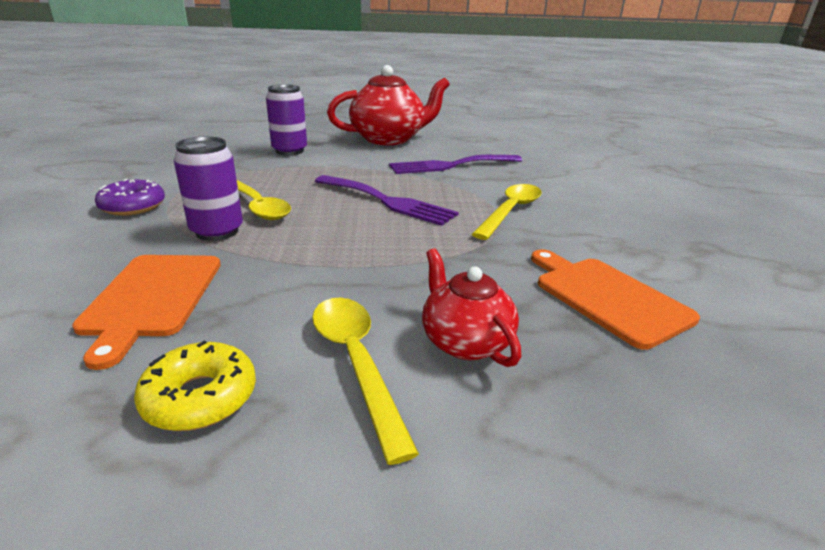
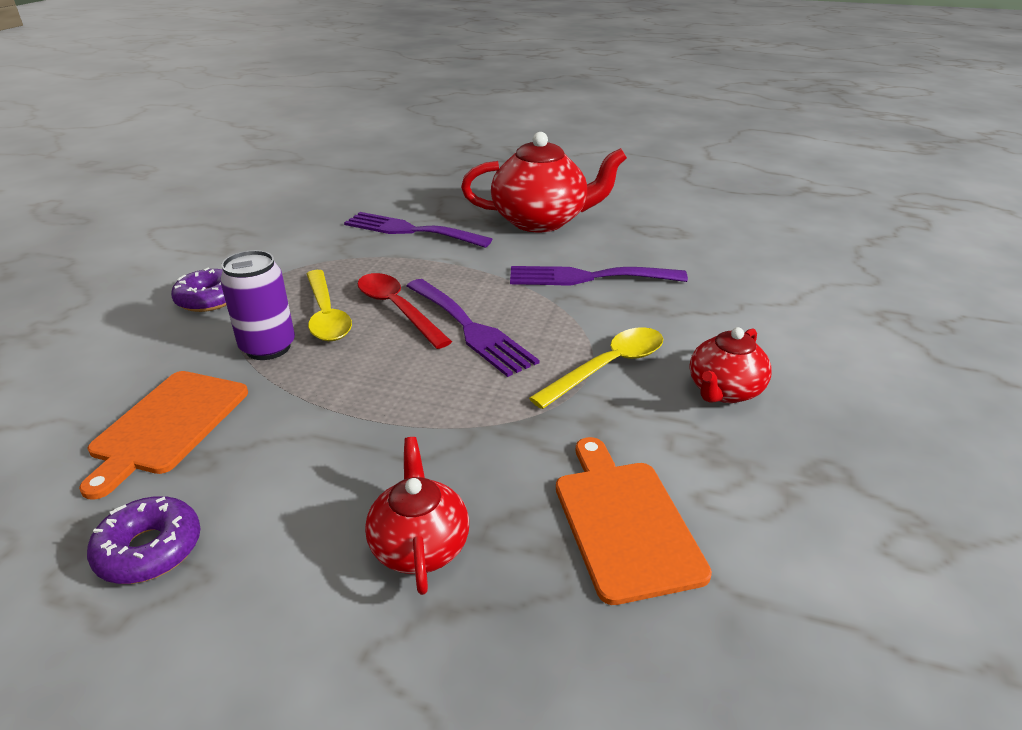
camera: 20 degrees right, 5 degrees up
yellow donut [134,340,256,431] -> purple donut [87,496,201,584]
purple can [266,84,307,155] -> purple fork [344,212,492,248]
yellow spoon [312,298,419,465] -> none
none -> red spoon [358,273,452,349]
none -> red teapot [689,327,772,403]

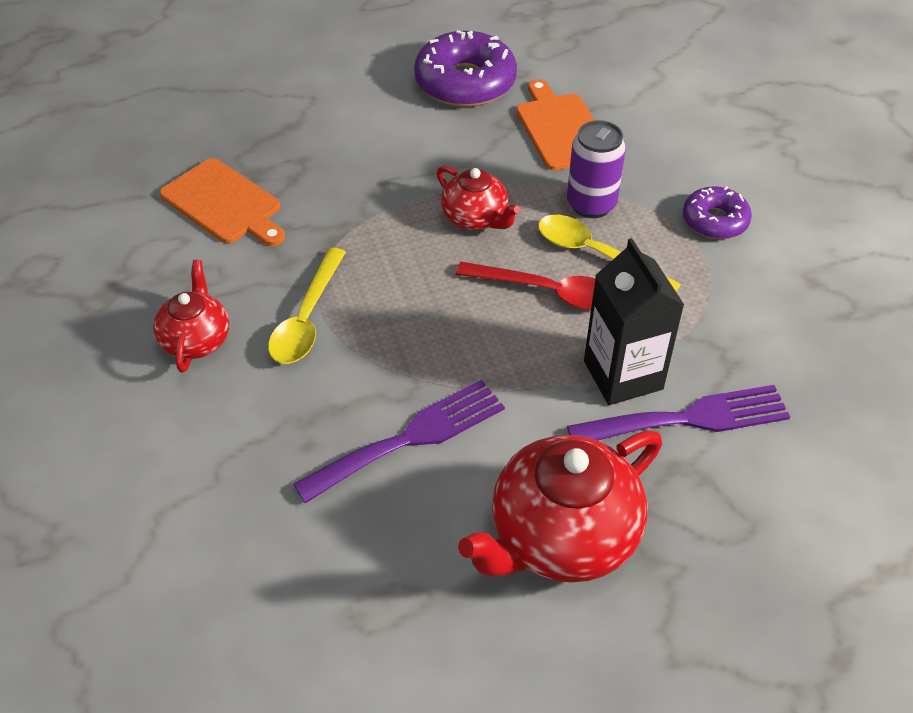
camera: 145 degrees right, 15 degrees up
purple donut [87,496,201,584] -> purple donut [414,30,517,107], size x1.72
red teapot [365,437,469,595] -> red teapot moved to [437,166,520,230]
purple fork [407,279,539,377] -> none
none -> black carton [584,238,684,405]

